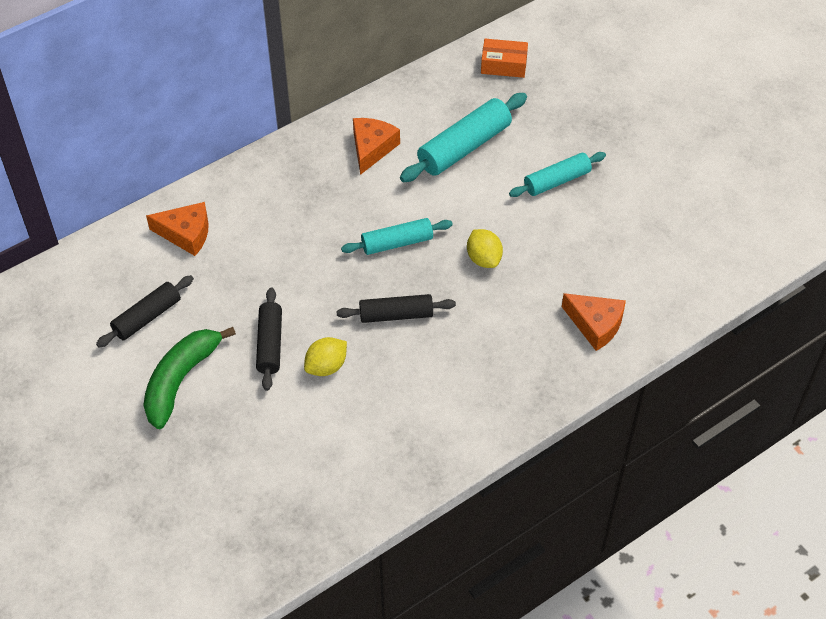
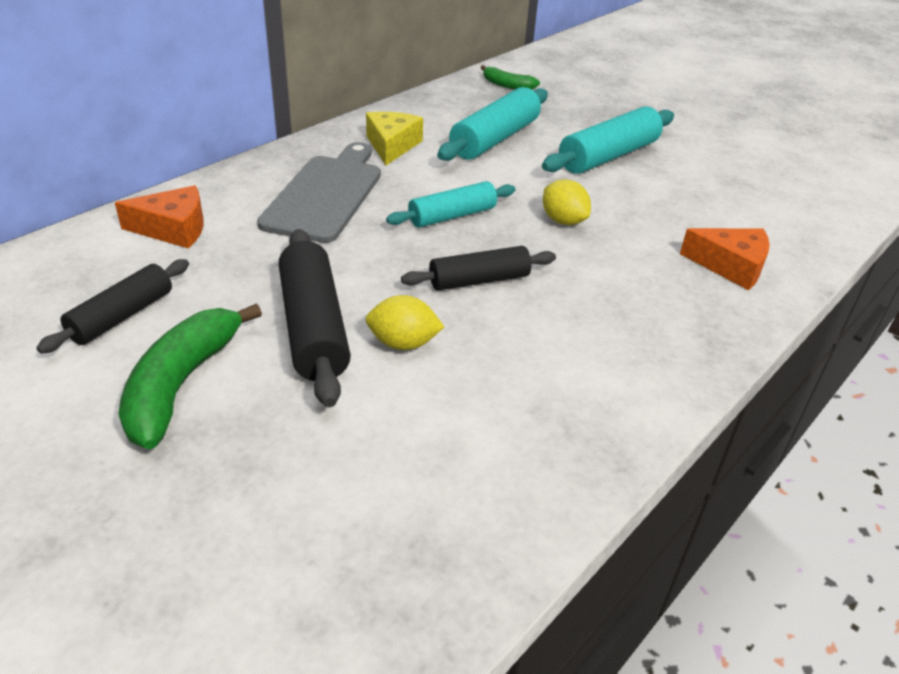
camera: 15 degrees left, 15 degrees down
black rolling pin [256,288,282,391] -> black rolling pin [279,229,351,407], size x1.53
yellow lemon [304,337,347,376] -> yellow lemon turned 60 degrees clockwise [366,295,444,350]
orange cheese [353,118,400,175] -> yellow cheese [366,112,423,165]
orange box [481,39,528,78] -> green banana [481,65,540,90]
turquoise rolling pin [509,152,606,197] -> turquoise rolling pin [542,106,674,174], size x1.53
none -> grey cutting board [257,142,381,243]

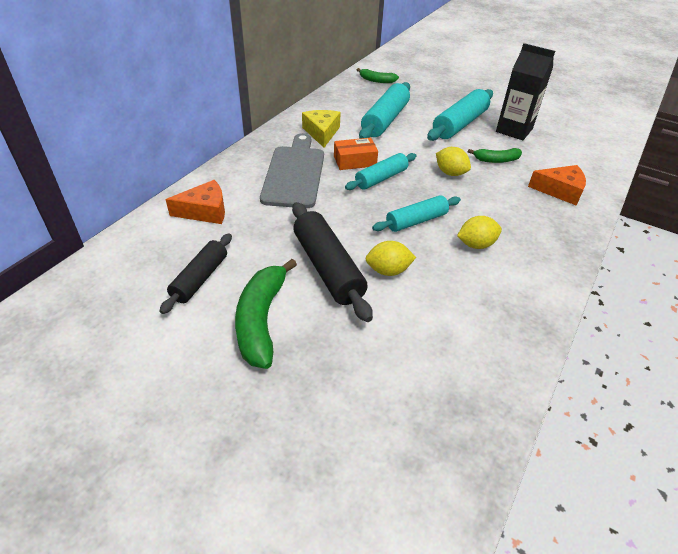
camera: 10 degrees left, 5 degrees up
black rolling pin [401,246,556,291] -> turquoise rolling pin [372,195,461,232]
none -> orange box [334,138,378,170]
none -> yellow lemon [457,216,502,249]
none -> green banana [468,148,522,163]
none -> black carton [496,43,555,140]

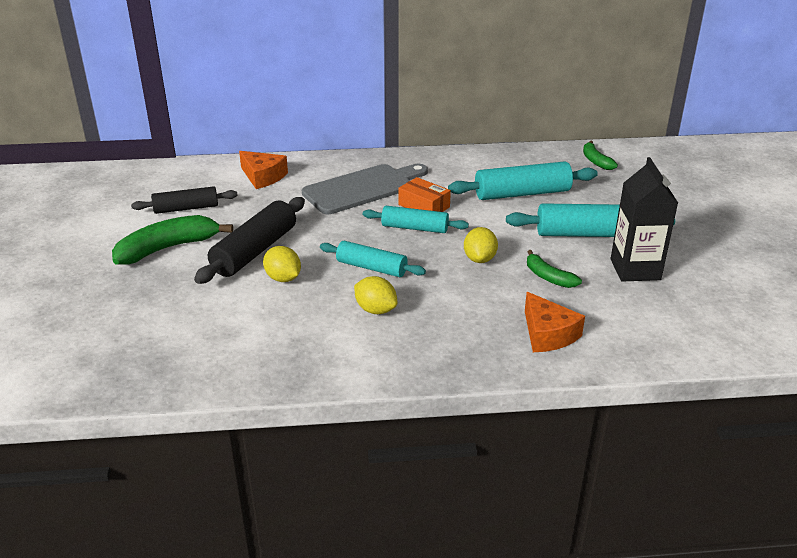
camera: 55 degrees right, 10 degrees down
yellow cheese [302,110,341,147] -> none

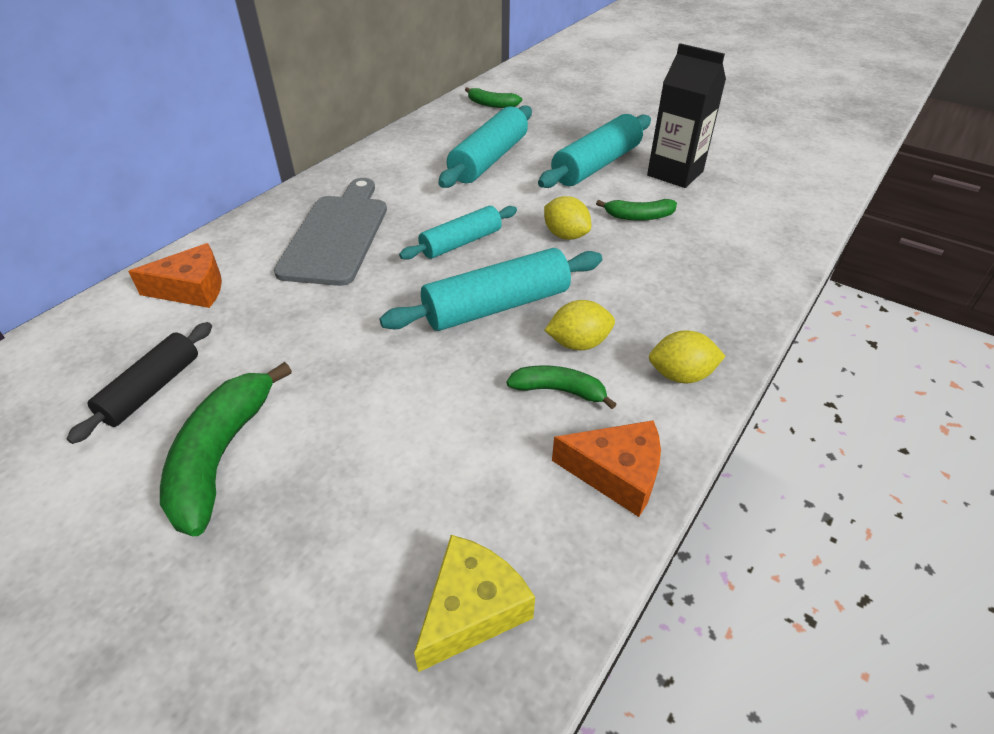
camera: 50 degrees left, 10 degrees up
black rolling pin [194,197,305,284] -> none
yellow lemon [263,246,301,282] -> yellow lemon moved to [649,330,726,384]
turquoise rolling pin [320,241,426,277] -> turquoise rolling pin [380,248,602,331], size x1.53
orange box [398,177,451,212] -> none
orange cheese [525,292,585,352] -> orange cheese moved to [552,420,661,517]
none -> yellow cheese [414,535,535,672]
none -> green banana [507,365,616,409]

